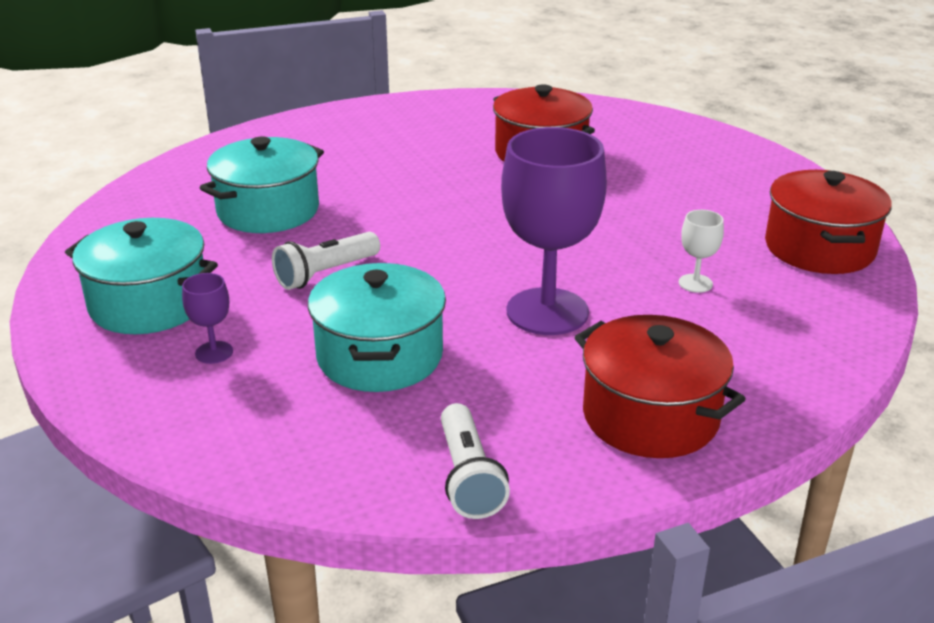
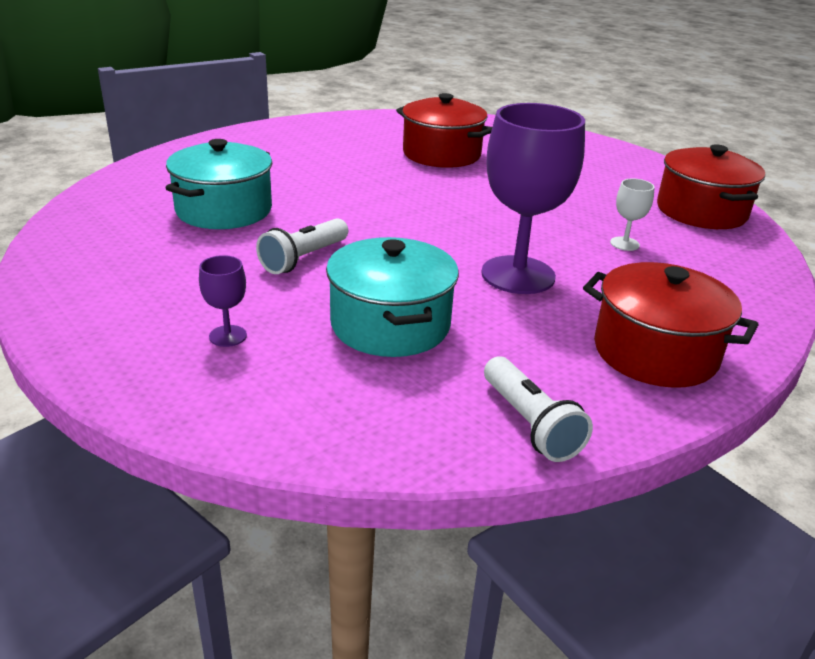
camera: 15 degrees left, 0 degrees up
turquoise pot [65,218,218,334] -> none

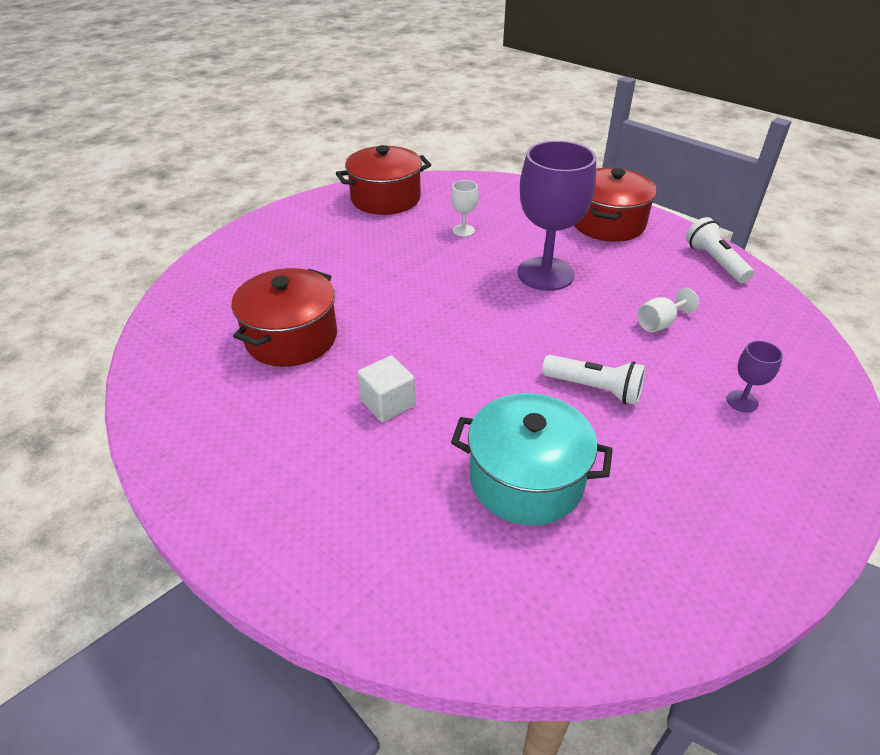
camera: 100 degrees left, 10 degrees up
turquoise pot [326,237,459,357] -> white goblet [637,288,699,332]
white flashlight [484,356,593,462] -> white flashlight turned 75 degrees counterclockwise [686,217,754,283]
none -> white cube [357,355,415,422]

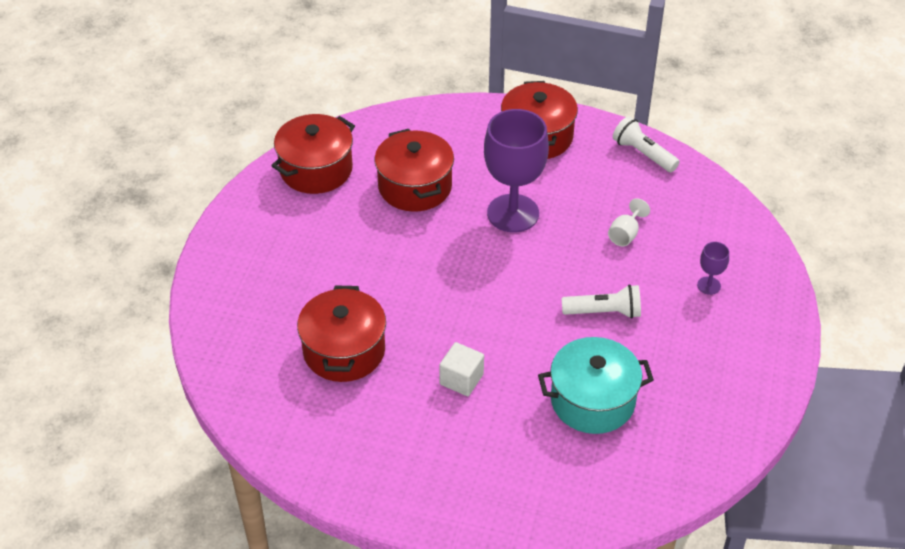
camera: 25 degrees left, 5 degrees up
white goblet [451,180,478,237] -> red pot [374,129,454,212]

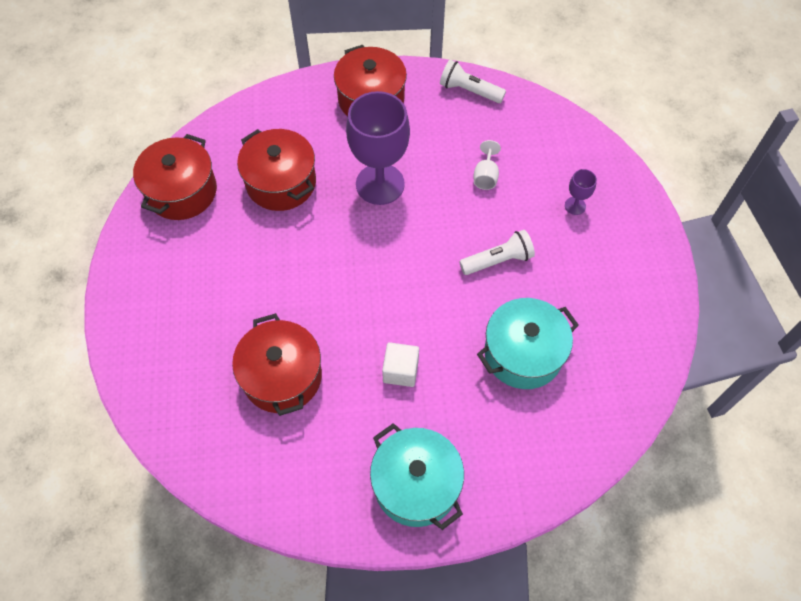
camera: 20 degrees left, 15 degrees up
none -> turquoise pot [370,423,464,530]

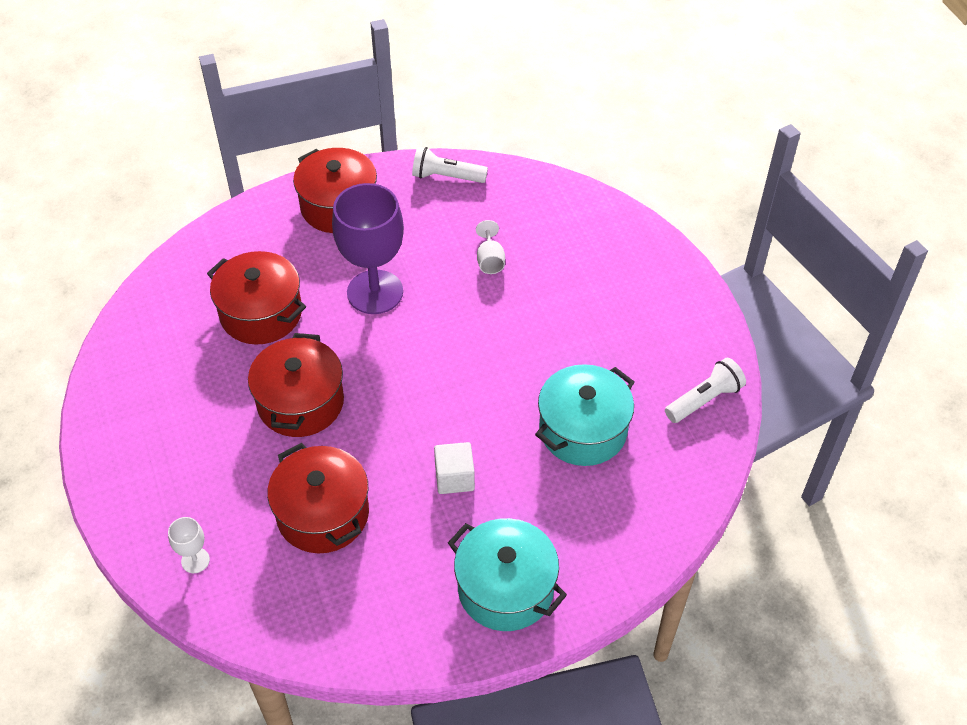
camera: 15 degrees left, 10 degrees down
red pot [133,134,217,220] -> red pot moved to [248,333,344,437]
white flashlight [459,230,535,275] -> white flashlight moved to [665,358,746,423]
purple goblet [565,169,597,215] -> none
none -> white goblet [168,517,210,573]

